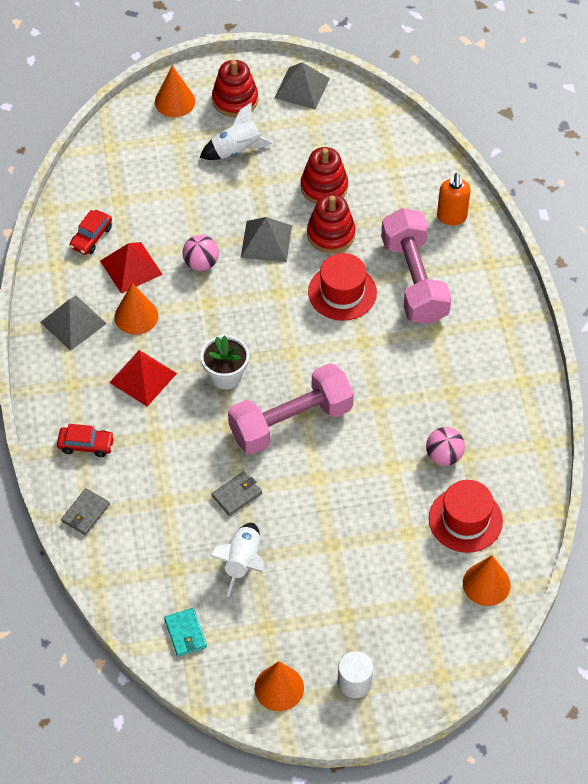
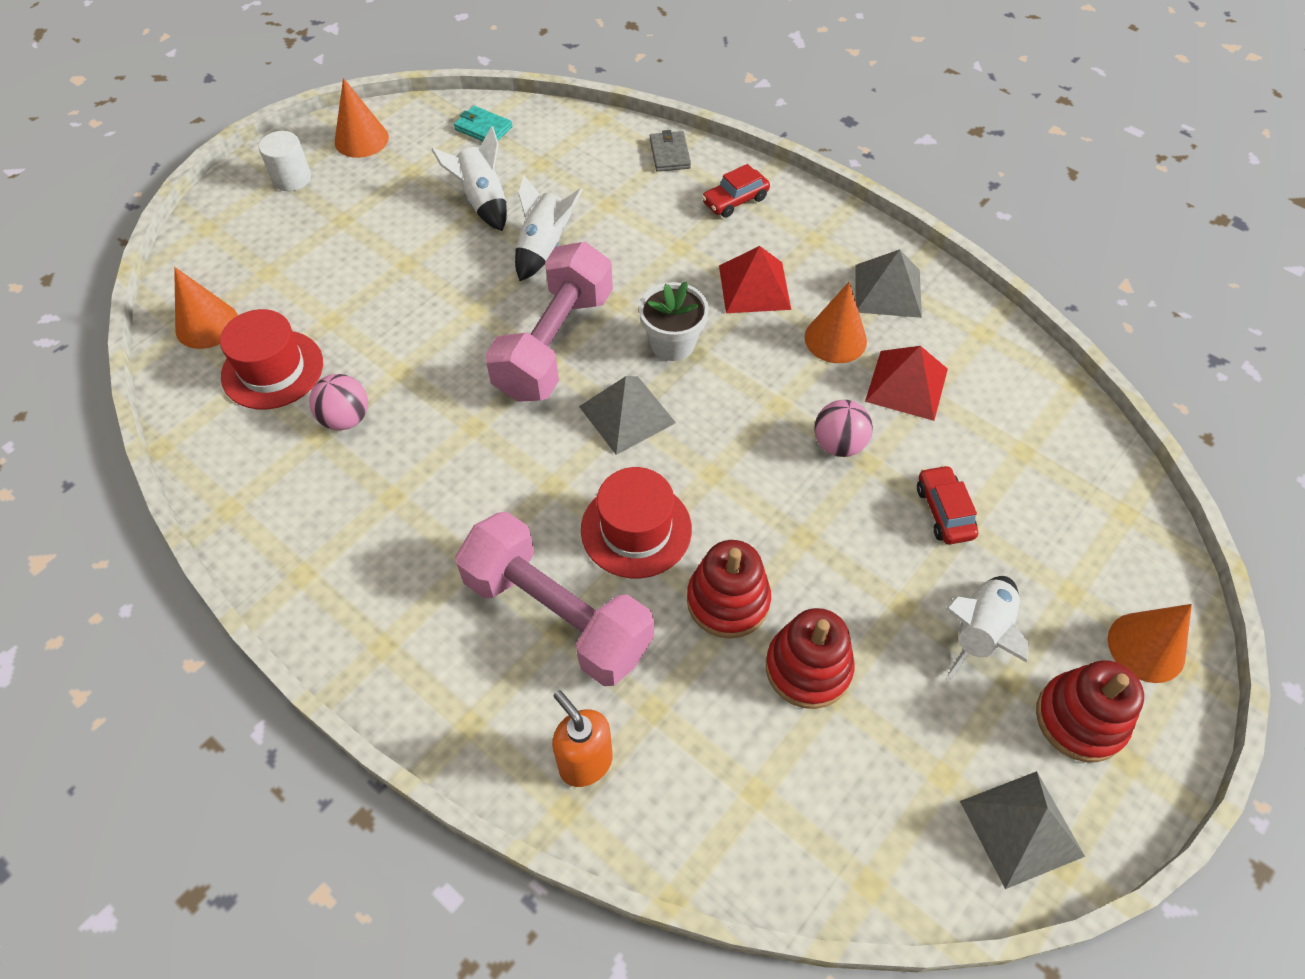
camera: 140 degrees right, 0 degrees up
red car [70,210,112,255] -> red car moved to [917,465,978,544]
grey wallet [212,471,262,516] -> white rocket [515,175,583,281]
grey pyramid [241,217,292,262] -> grey pyramid moved to [579,376,676,455]

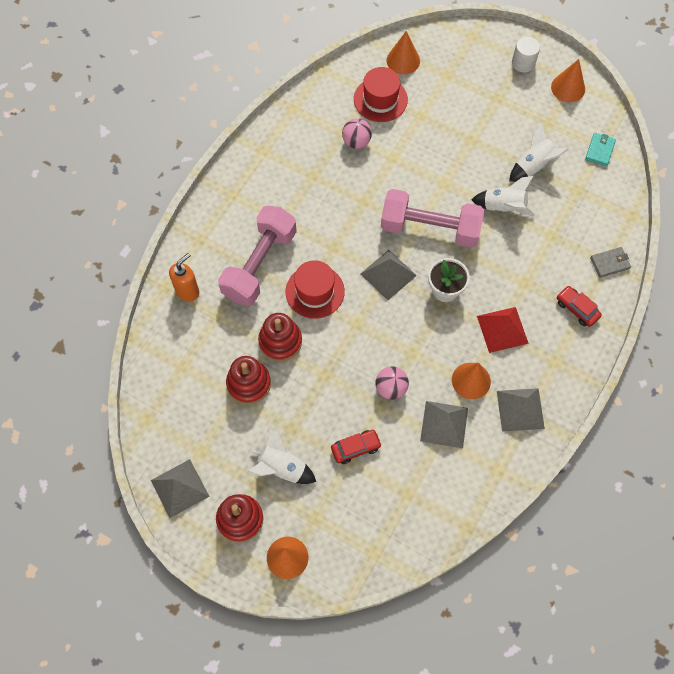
camera: 80 degrees right, 10 degrees up
red pyramid [865,346,948,421] -> grey pyramid [420,401,468,448]

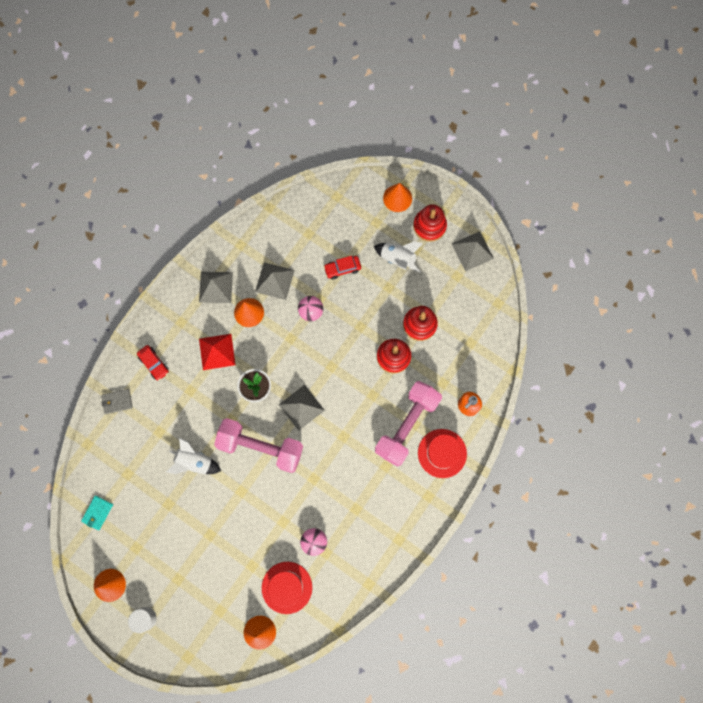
camera: 175 degrees left, 10 degrees up
red hat [285,260,345,319] -> red hat moved to [418,429,467,478]
white rocket [509,123,569,182] -> none

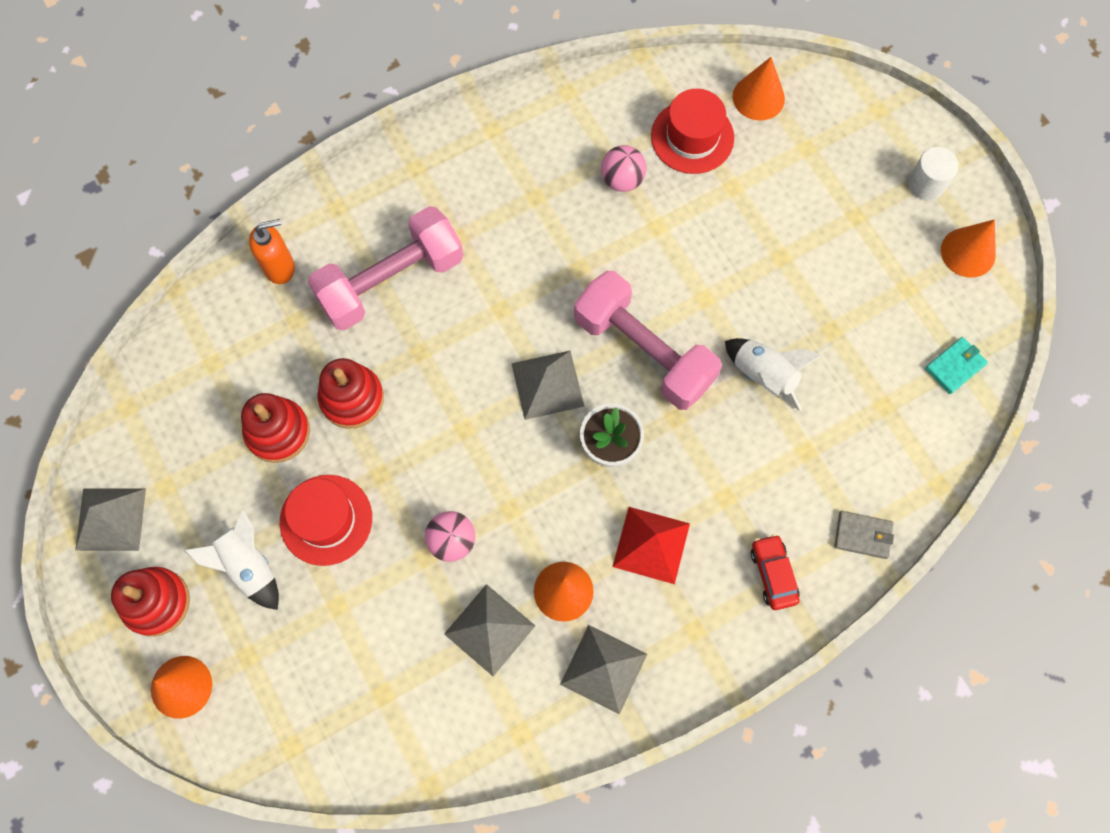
camera: 155 degrees left, 5 degrees down
red car [324,256,361,279] -> none
red hat [418,429,467,478] -> red hat moved to [280,475,372,566]

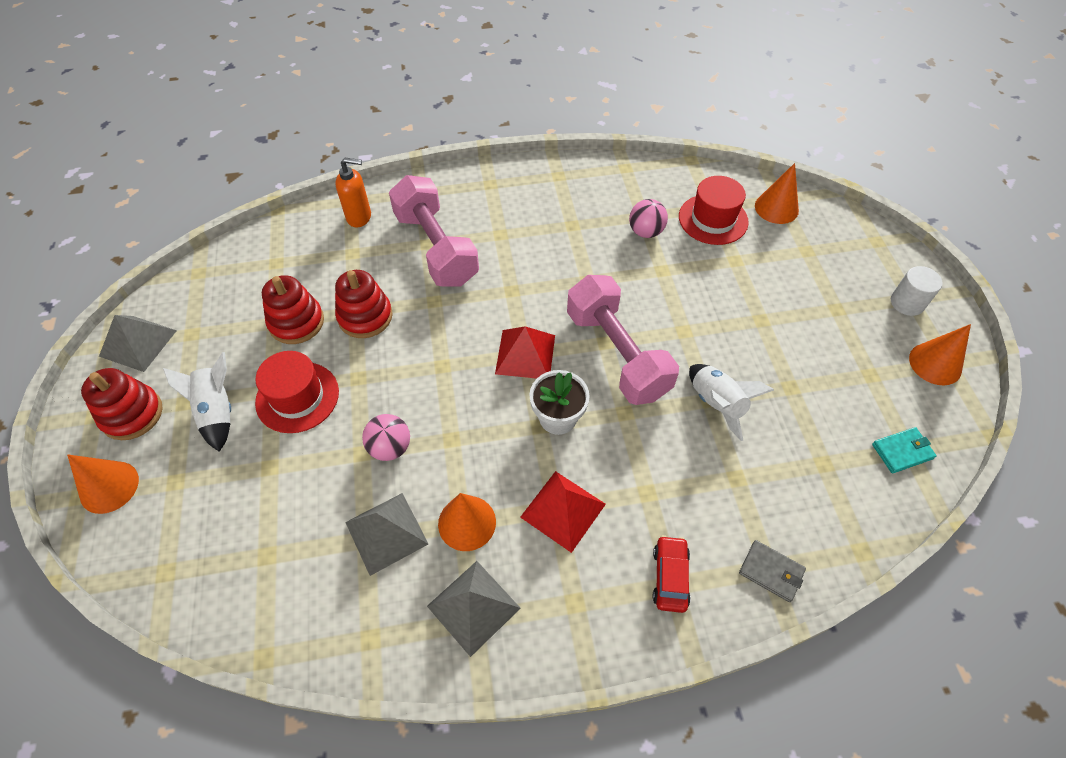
camera: 20 degrees right, 15 degrees down
pink dumbbell [308,206,463,330] -> pink dumbbell turned 75 degrees clockwise [389,175,479,287]
grey pyramid [511,351,585,420] -> red pyramid [495,326,555,379]

